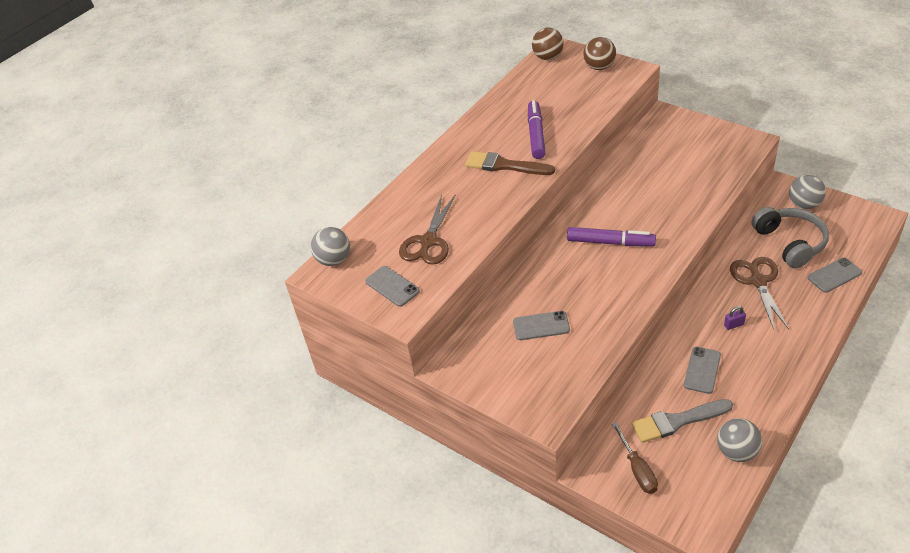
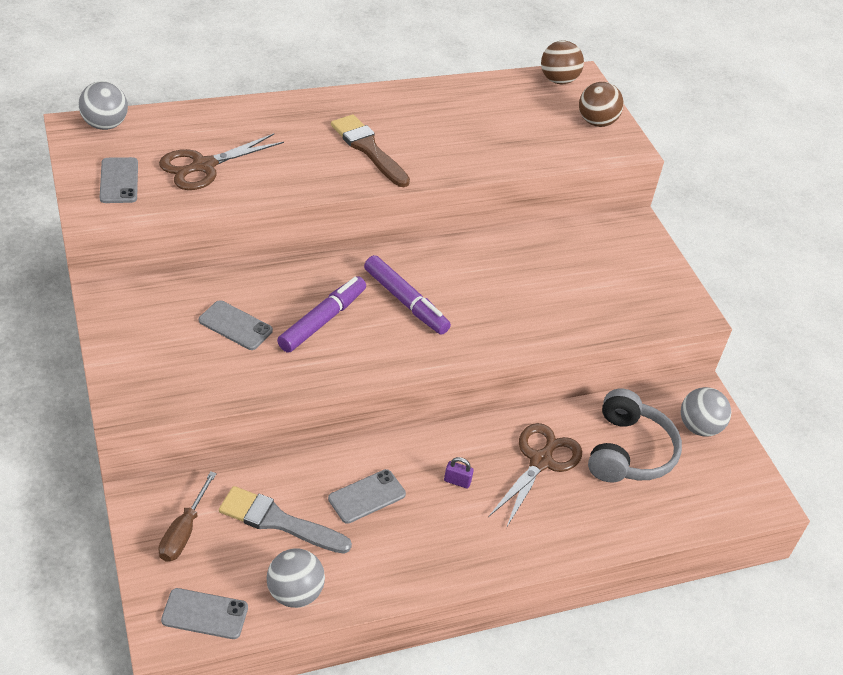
camera: 25 degrees right, 0 degrees up
purple marker [528,100,546,159] -> purple marker moved to [277,276,366,352]
grey phone [808,258,862,293] -> grey phone moved to [161,588,248,639]

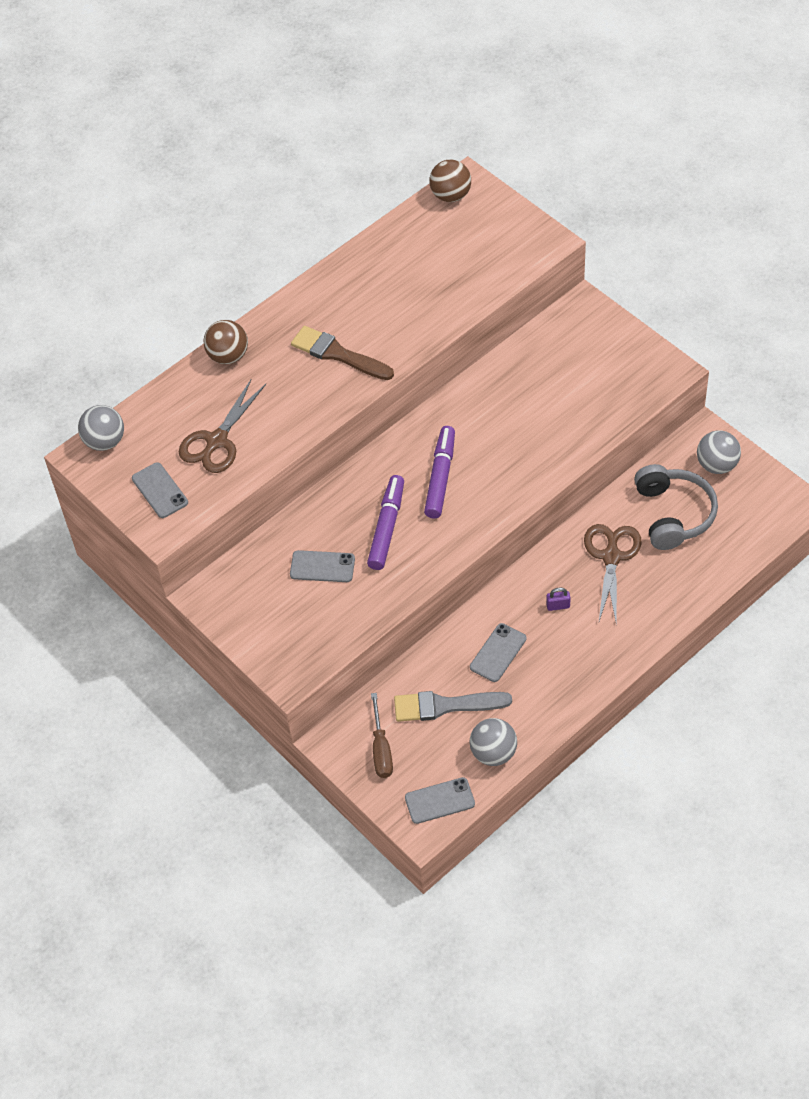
camera: 15 degrees left, 10 degrees up
purple marker [364,255,451,335] -> purple marker turned 105 degrees counterclockwise [424,426,455,518]
brown ball [579,82,624,127] -> brown ball moved to [204,320,248,364]

